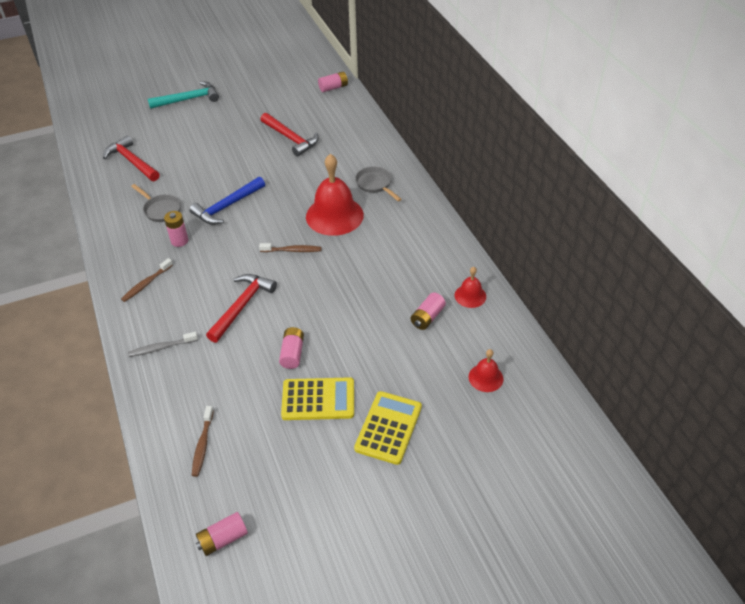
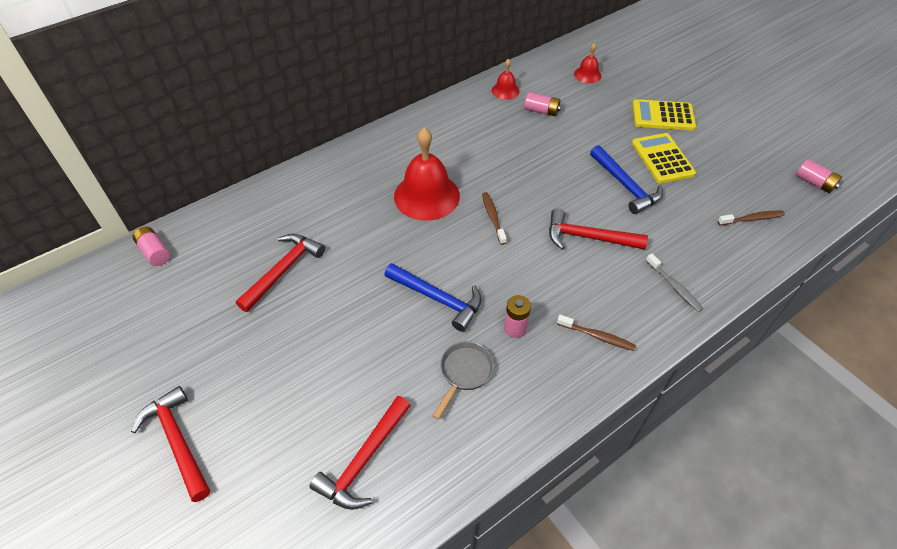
camera: 105 degrees left, 5 degrees up
turquoise hammer [148,81,219,109] -> red hammer [131,386,210,502]
pink battery [279,327,304,369] -> blue hammer [590,145,663,214]
grey pan [355,166,402,202] -> none

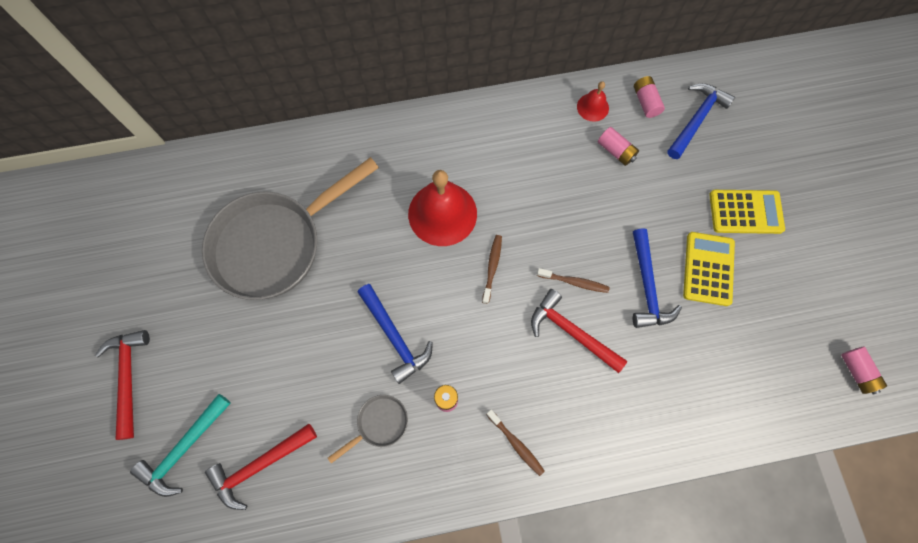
camera: 25 degrees right, 20 degrees up
pink battery [133,227,170,266] -> pink battery moved to [634,76,665,118]
red hammer [236,233,325,312] -> grey pan [202,157,379,300]
red bell [574,43,601,83] -> blue hammer [667,83,735,159]
yellow calculator [632,99,696,131] -> yellow calculator turned 150 degrees clockwise [709,190,785,234]
grey toothbrush [646,253,703,312] -> none
brown toothbrush [718,211,785,226] -> brown toothbrush moved to [537,268,610,293]
none -> turquoise hammer [130,394,231,497]

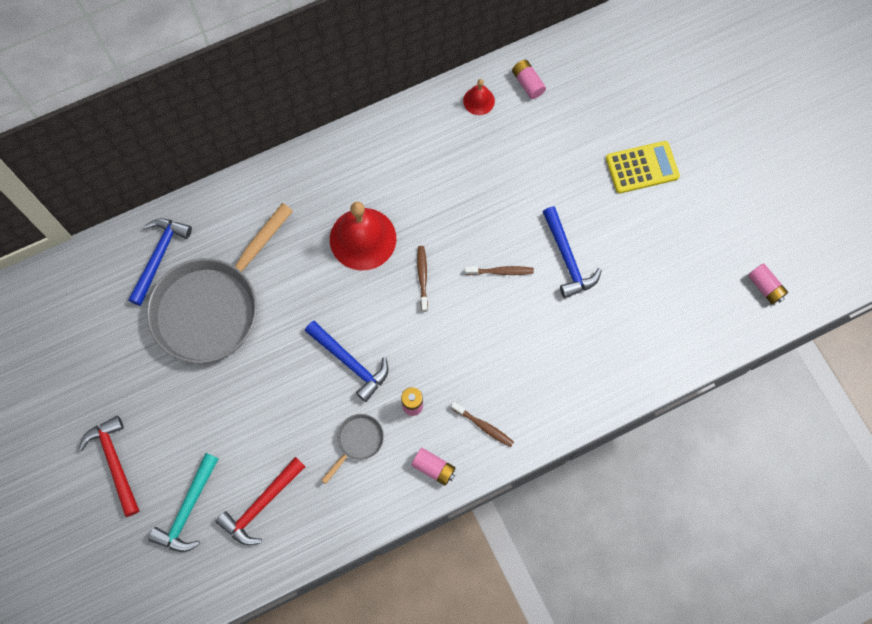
camera: 15 degrees left, 0 degrees up
red hammer [531,289,627,373] -> none
pink battery [598,127,639,166] -> pink battery moved to [411,448,456,486]
blue hammer [667,83,735,159] -> blue hammer moved to [128,218,192,306]
yellow calculator [683,232,735,306] -> none

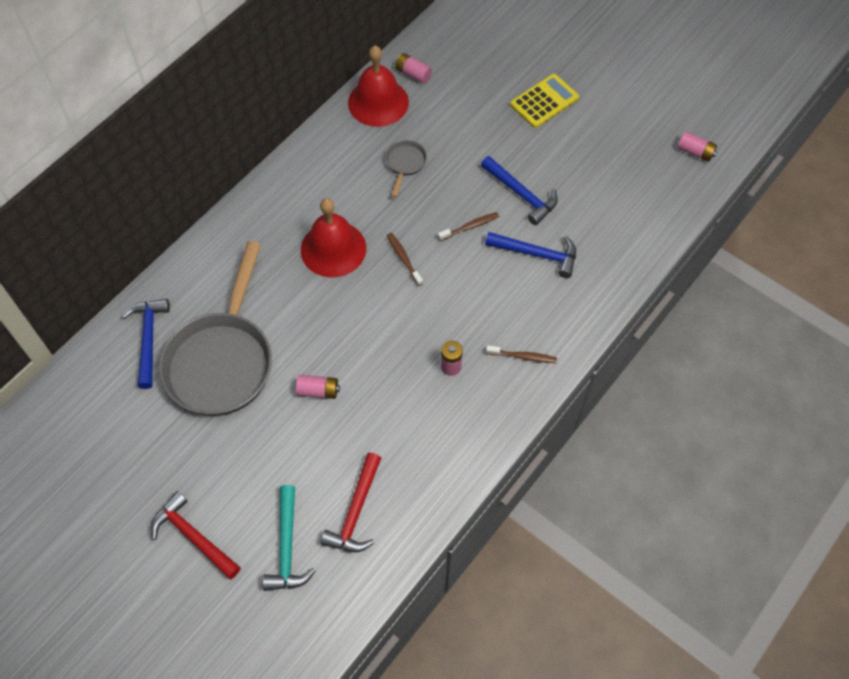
camera: 25 degrees left, 10 degrees down
blue hammer [305,321,388,402] -> blue hammer moved to [485,232,576,278]
grey pan [321,414,384,484] -> grey pan moved to [385,140,427,197]
pink battery [411,448,456,486] -> pink battery moved to [296,375,340,399]
red bell [463,79,495,115] -> red bell [348,46,409,127], size x2.03

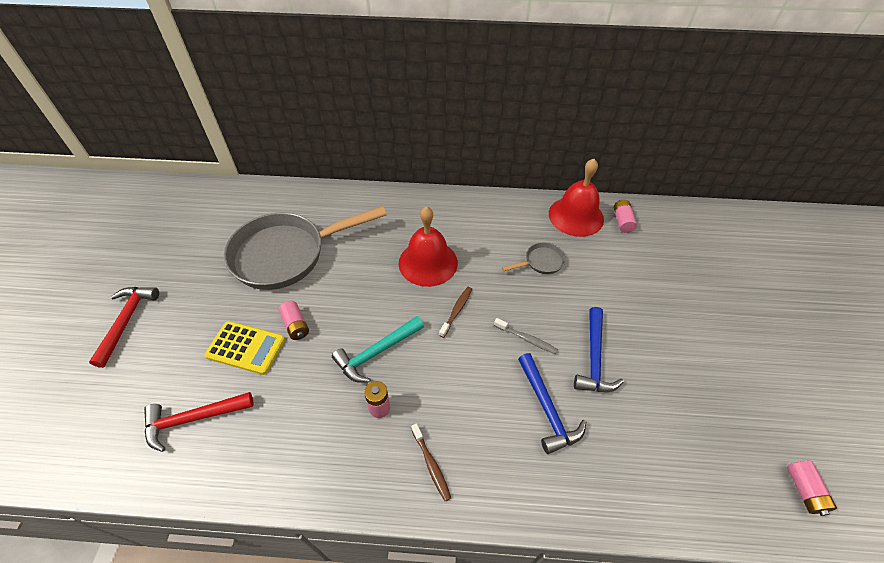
camera: 55 degrees right, 10 degrees down
blue hammer [122,299,170,389] -> none
turquoise hammer [262,485,315,591] -> turquoise hammer moved to [332,316,424,383]
brown toothbrush [438,212,499,241] -> grey toothbrush [494,318,558,354]
yellow calculator [510,74,579,128] -> yellow calculator moved to [204,321,285,375]

